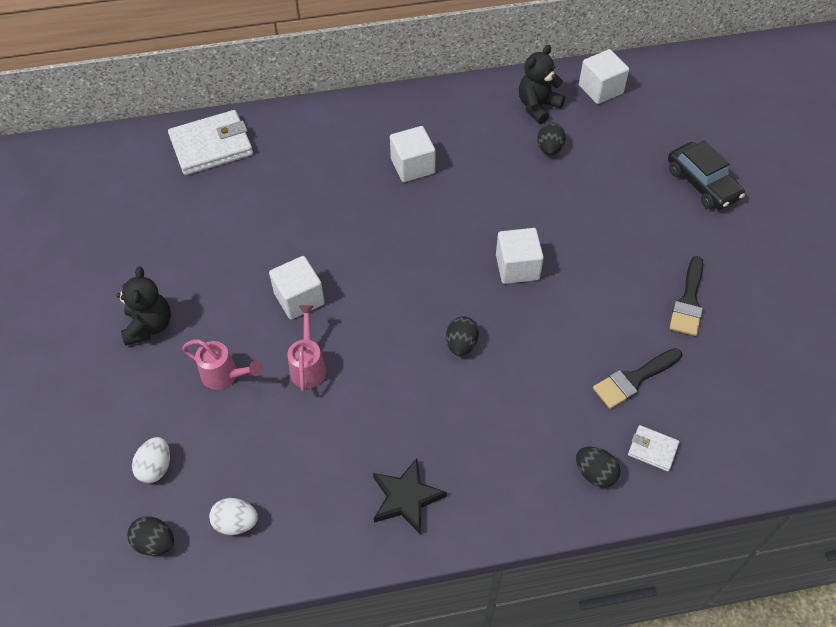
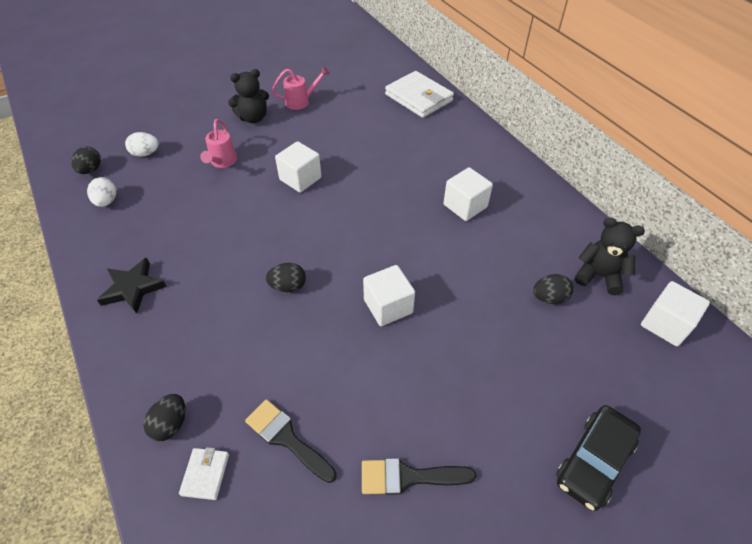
camera: 70 degrees right, 5 degrees down
pink watering can [287,305,326,392] -> pink watering can moved to [272,66,330,110]

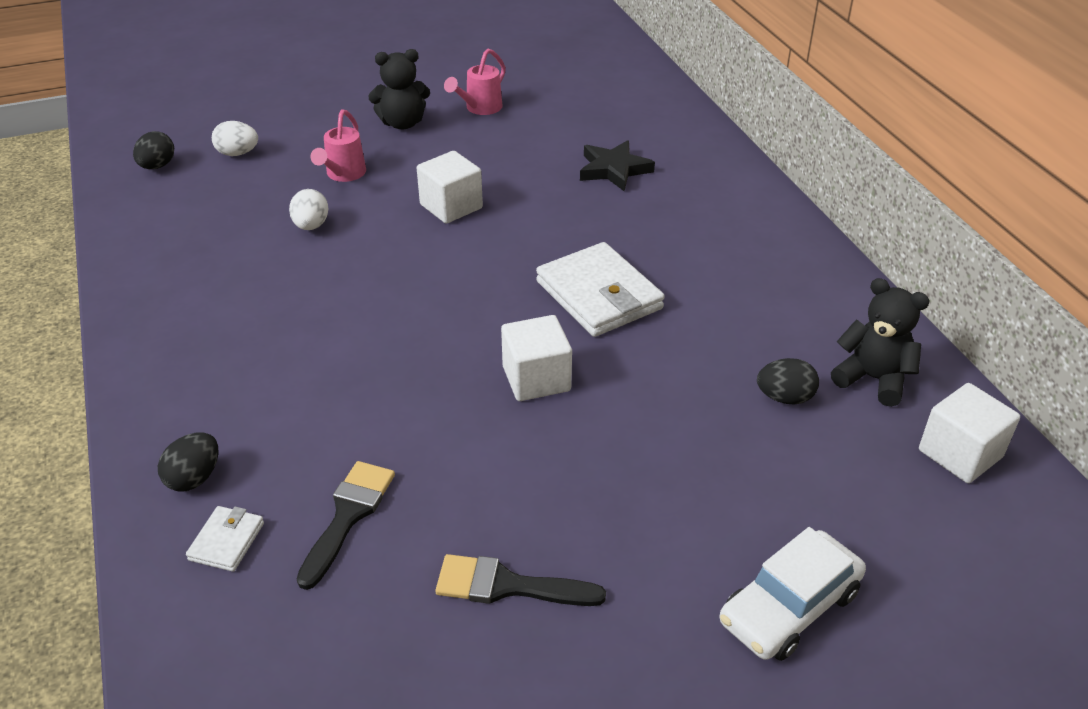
camera: 10 degrees right, 10 degrees down
white egg [87,177,116,207] -> white egg moved to [289,189,328,230]
black star [97,258,167,314] -> black star moved to [580,140,655,191]
black brush [245,399,337,483] -> black brush turned 60 degrees clockwise [297,461,395,590]
black egg [266,263,306,292] -> none
pink watering can [272,66,330,110] -> pink watering can turned 135 degrees clockwise [444,49,506,115]
white wallet [385,71,454,118] -> white wallet moved to [536,242,665,337]
white cube [444,167,493,221] -> none
black car [556,405,641,511] -> white car [720,527,866,661]

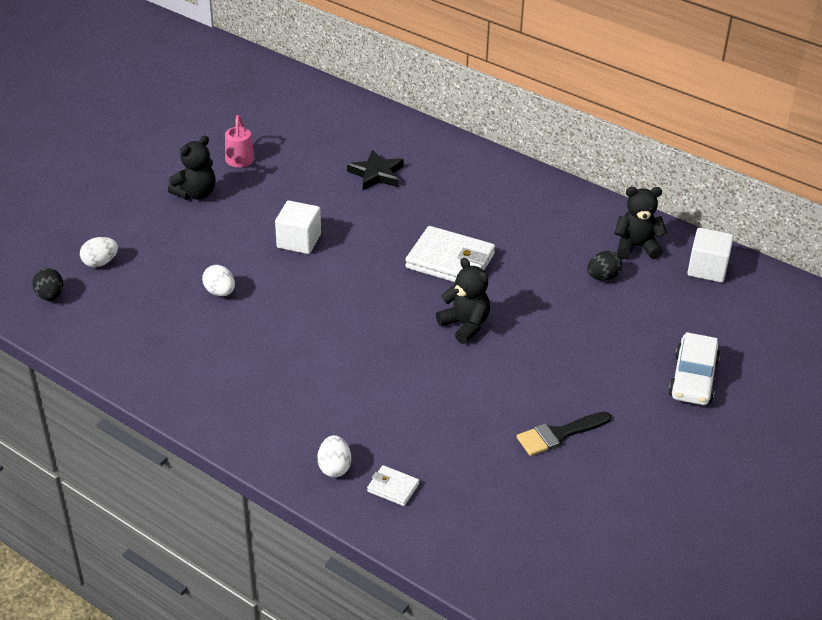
camera: 35 degrees left, 0 degrees up
black egg [158,432,219,491] -> white egg [318,435,351,477]
white wallet [186,506,264,572] -> white wallet turned 45 degrees counterclockwise [367,465,419,506]
black brush [297,461,395,590] -> none
pink watering can [311,109,366,182] -> none
white cube [501,315,572,401] -> black teddy bear [436,258,490,344]

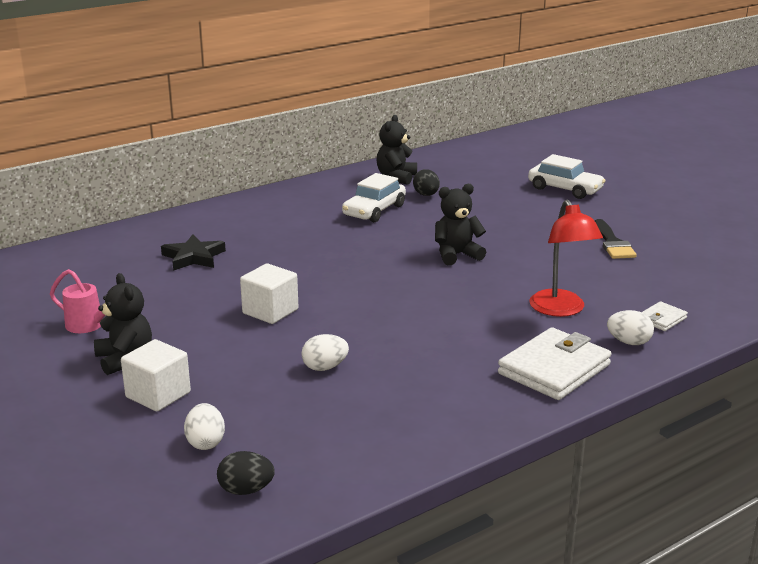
camera: 70 degrees left, 15 degrees down
white wallet [405,226,495,283] -> white wallet moved to [498,327,612,400]
white cube [687,228,734,282] -> white cube moved to [121,339,191,411]
none -> white car [342,173,406,222]
none -> red lamp [529,200,603,317]

